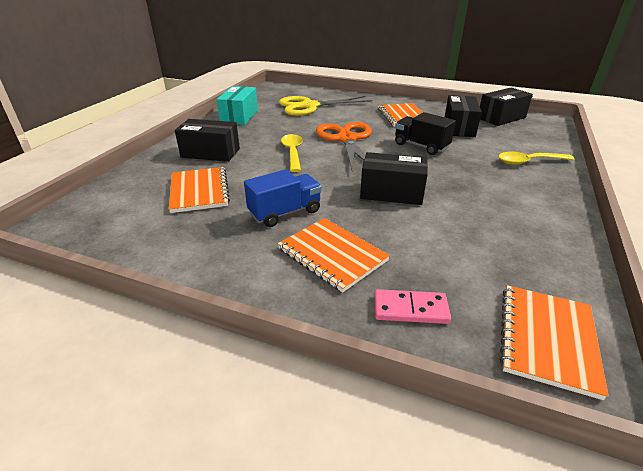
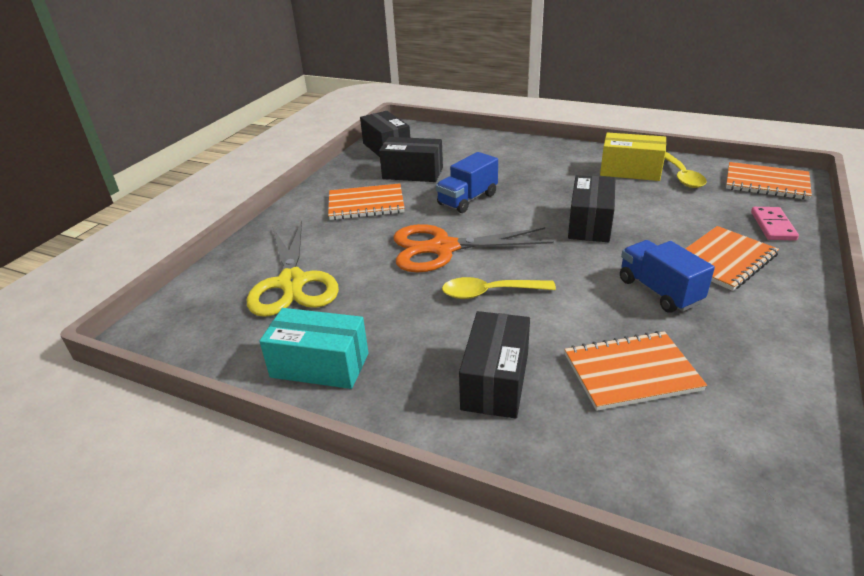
camera: 85 degrees left, 0 degrees up
black truck [395,112,456,155] -> blue truck [436,152,498,213]
yellow spoon [498,152,574,164] -> yellow spoon moved to [665,152,707,188]
none -> yellow box [600,132,666,181]

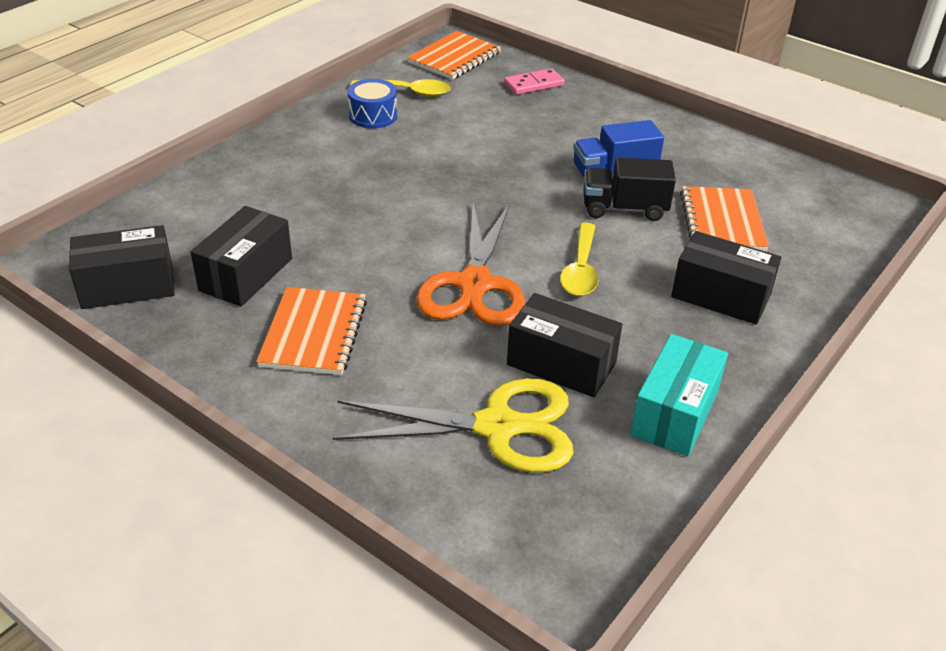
camera: 80 degrees left, 5 degrees up
blue truck [436,152,498,213] -> none
black box [568,175,615,242] -> black box moved to [507,293,622,397]
yellow box [600,132,666,181] -> blue drum [348,79,397,128]
orange notebook [685,226,779,291] -> none
pink domino [751,207,799,241] -> pink domino turned 45 degrees counterclockwise [504,68,565,95]
none -> black truck [584,157,676,221]

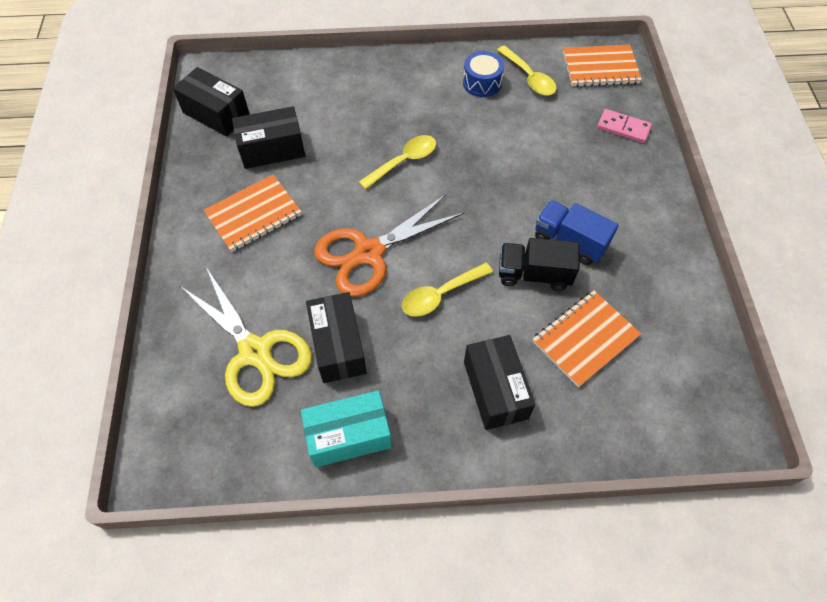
camera: 50 degrees right, 20 degrees up
black truck [584,157,676,221] -> black truck turned 45 degrees counterclockwise [499,238,580,291]
none -> yellow spoon [359,135,436,190]

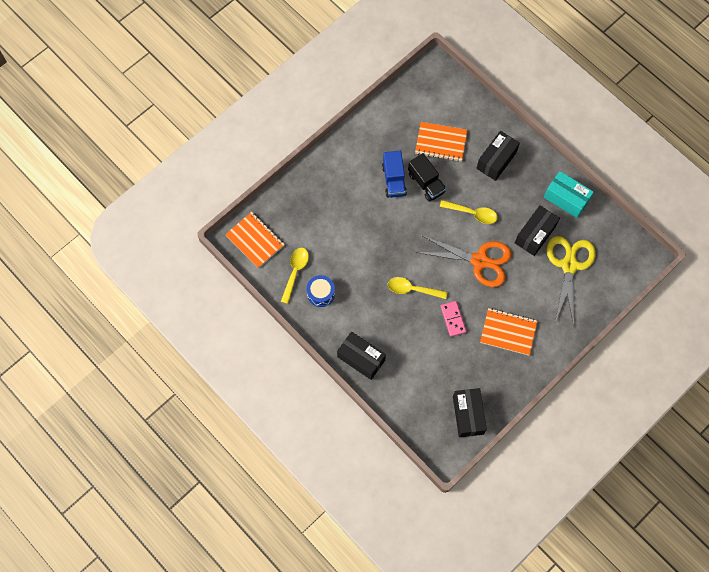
camera: 130 degrees left, 10 degrees up
black box [232,106,305,169] -> black box moved to [337,331,386,380]
pink domino [597,109,652,143] -> pink domino moved to [440,301,466,337]

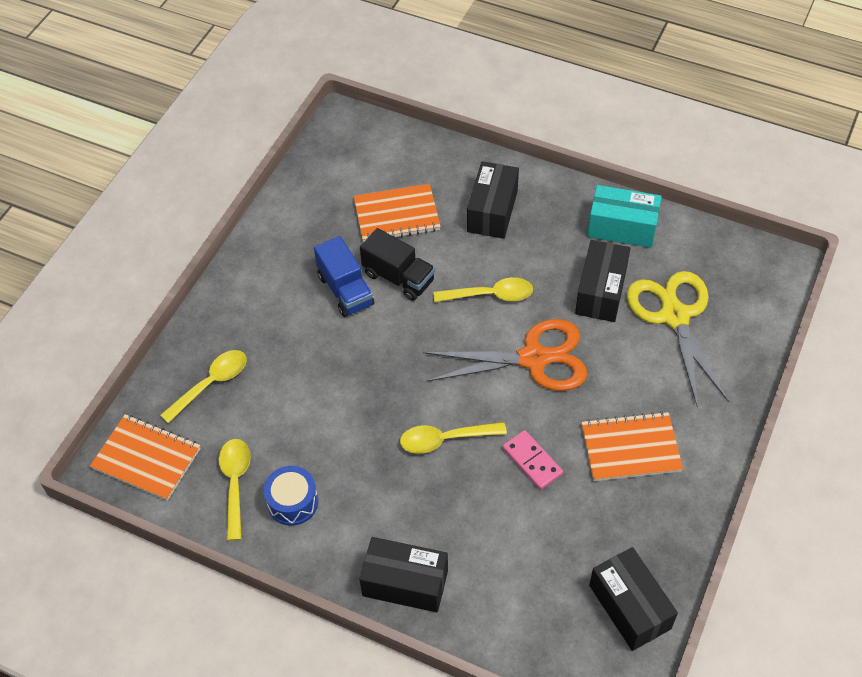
camera: 20 degrees left, 15 degrees down
none -> yellow spoon [160,350,247,423]

